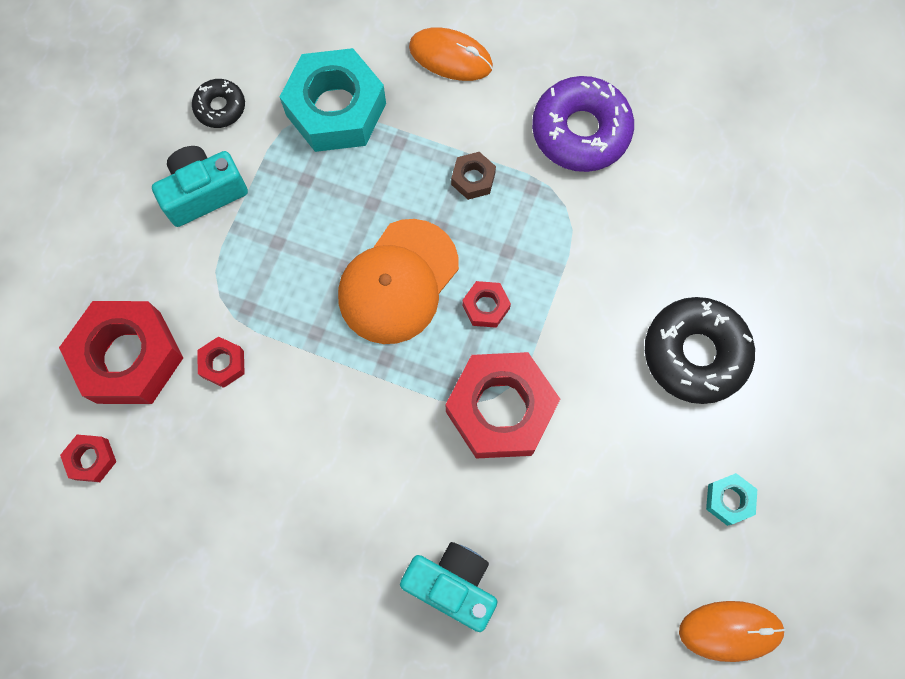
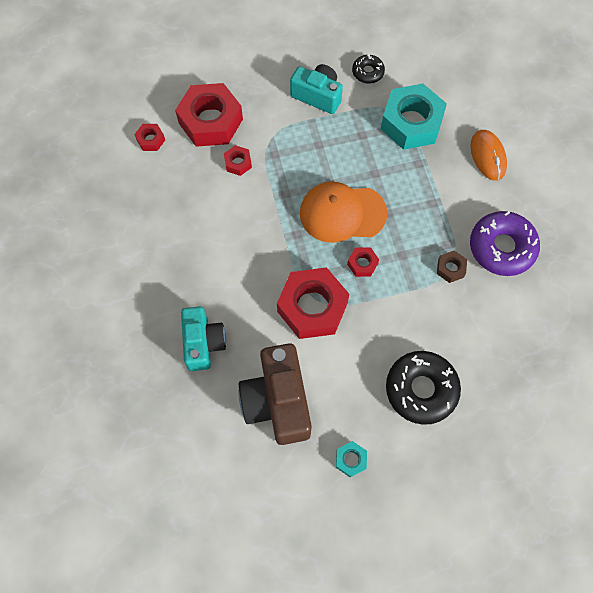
camera: 55 degrees right, 5 degrees down
brown nut [451,152,496,200] -> brown nut moved to [437,250,467,283]
orange mouse [679,601,785,662] -> none
none -> brown camera [238,343,312,445]

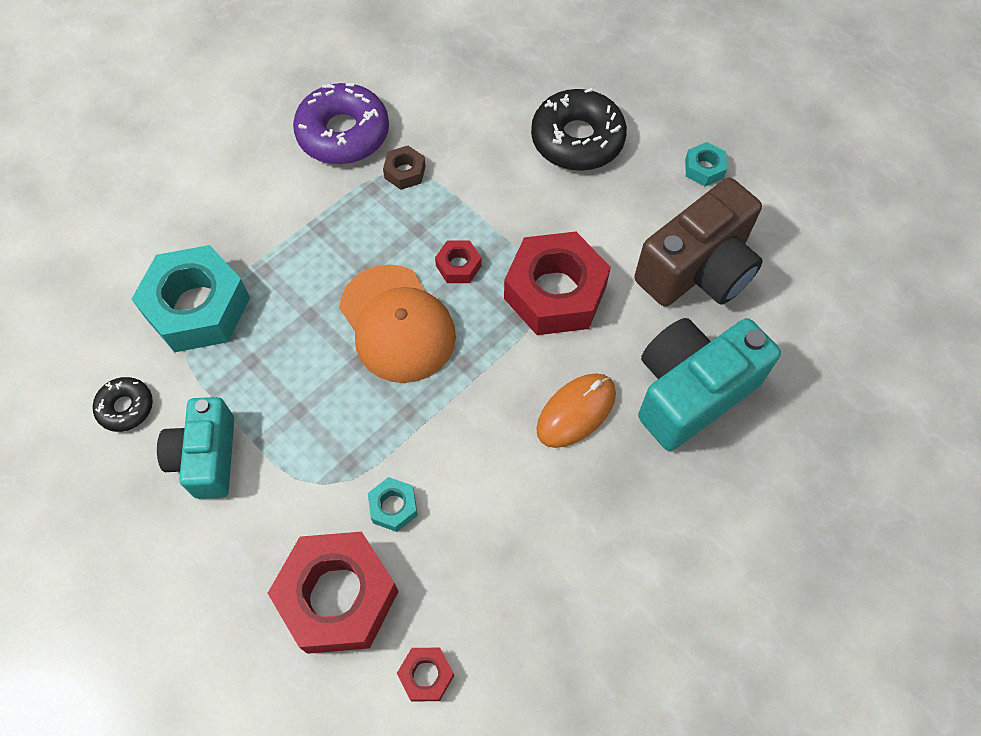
camera: 120 degrees left, 5 degrees down
turquoise camera [181,306,226,371] -> turquoise camera [638,318,781,451], size x1.51
red nut [224,145,252,176] -> turquoise nut [368,477,418,532]
orange mouse [470,130,507,181] -> orange mouse moved to [536,373,616,448]

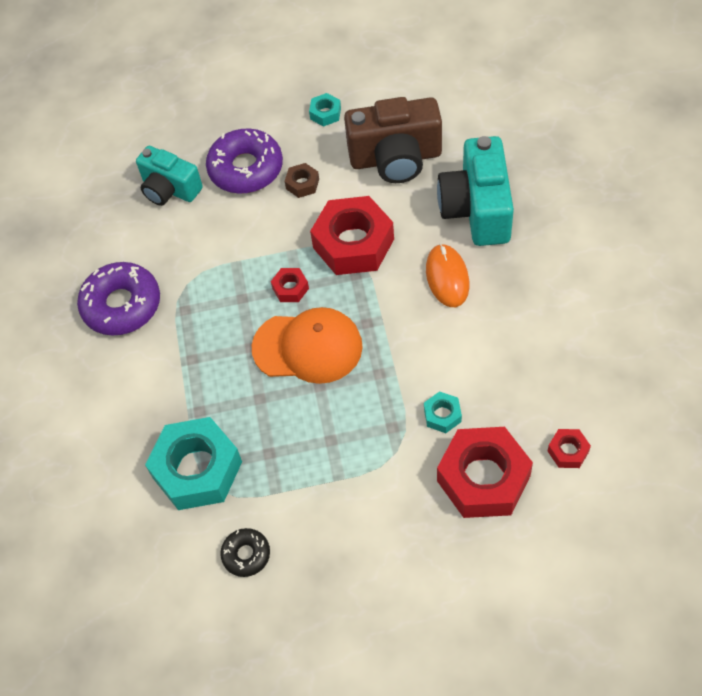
camera: 50 degrees left, 5 degrees down
turquoise camera [157,397,234,499] -> turquoise camera moved to [136,146,203,206]
brown nut [383,146,425,190] -> brown nut moved to [285,163,319,198]
black donut [531,88,627,171] -> purple donut [206,128,283,194]
brown camera [634,178,763,307] -> brown camera turned 90 degrees clockwise [344,97,442,183]

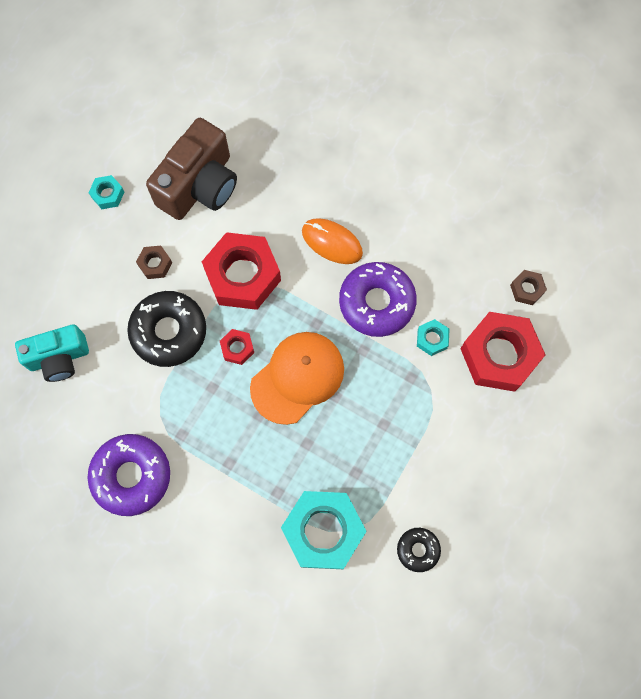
camera: 55 degrees left, 15 degrees up
purple donut [206,128,283,194] -> purple donut moved to [339,262,417,337]
turquoise camera [437,136,514,246] -> none
red nut [548,429,591,468] -> brown nut [510,270,547,305]
none -> black donut [127,291,206,367]

